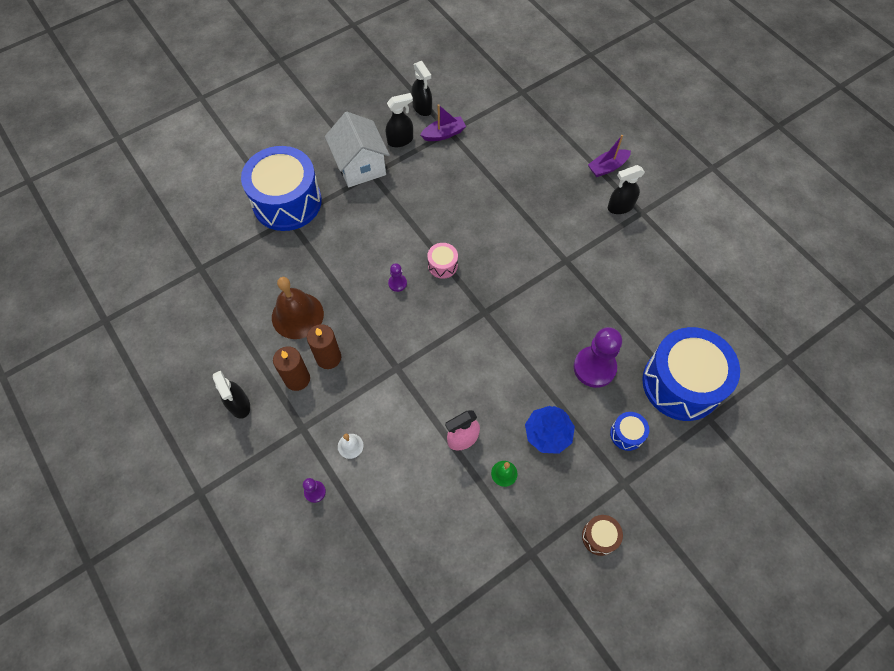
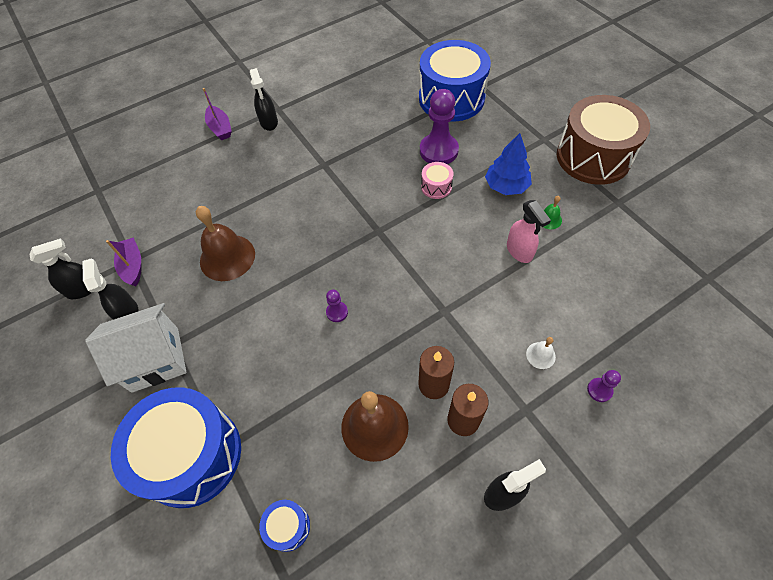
camera: 85 degrees left, 5 degrees down
pink drum [427,243,458,279] -> pink drum moved to [421,162,454,199]
brown drum [582,515,623,556] -> brown drum [557,95,650,185], size x2.41
blue drum [610,412,649,451] -> blue drum moved to [259,500,310,552]
none -> brown bell [196,206,255,281]

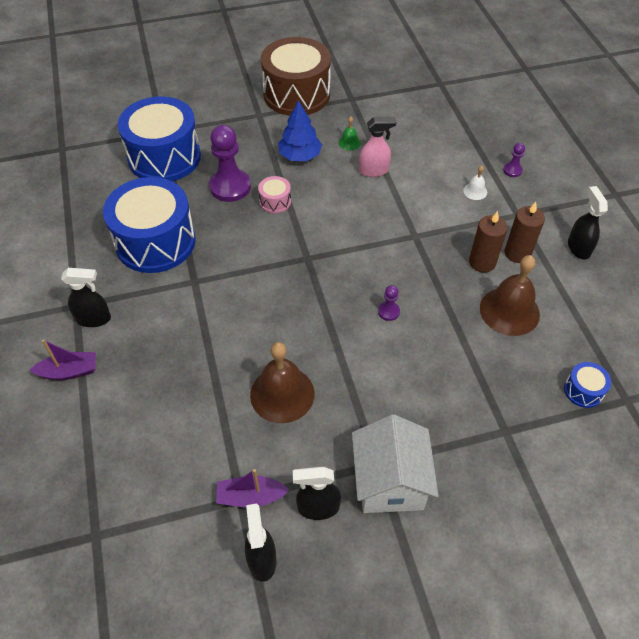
camera: 75 degrees left, 5 degrees down
blue drum [111,387,241,508] -> blue drum moved to [103,177,195,273]

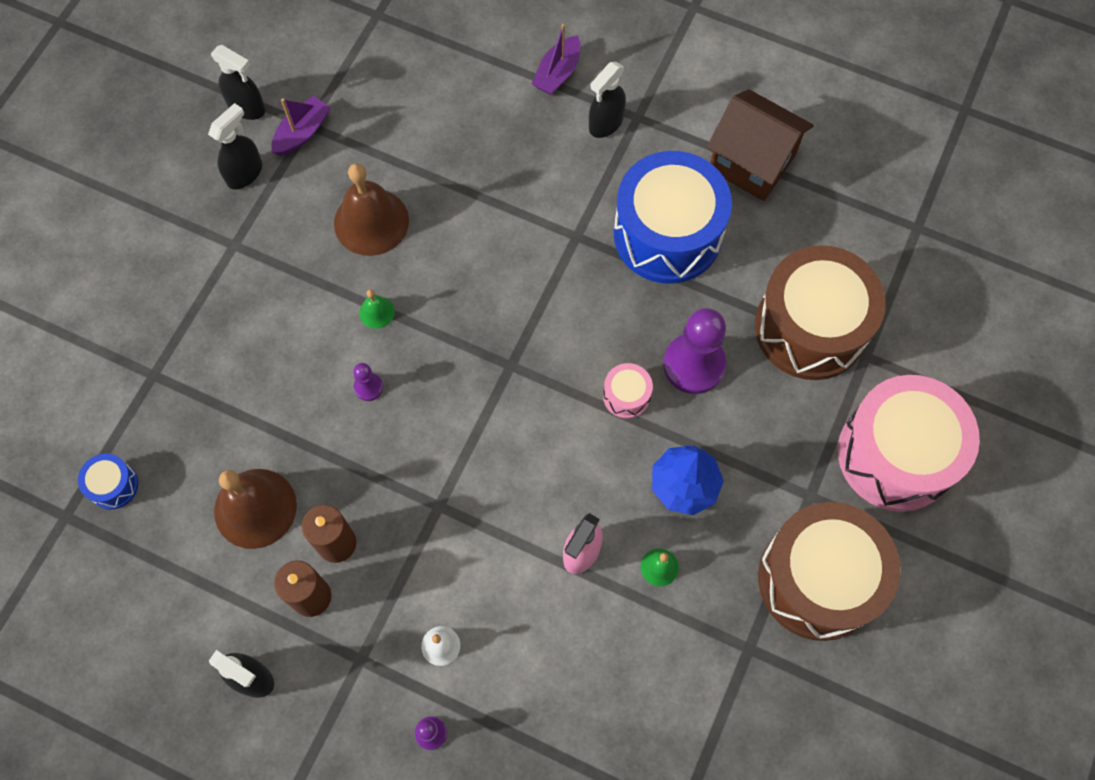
camera: 130 degrees right, 15 degrees up
blue drum [118,96,201,181] -> brown drum [755,245,886,380]
white house [352,414,439,513] -> none
none -> green bell [359,289,395,329]
none -> brown house [707,89,814,201]
none -> pink drum [838,375,980,512]

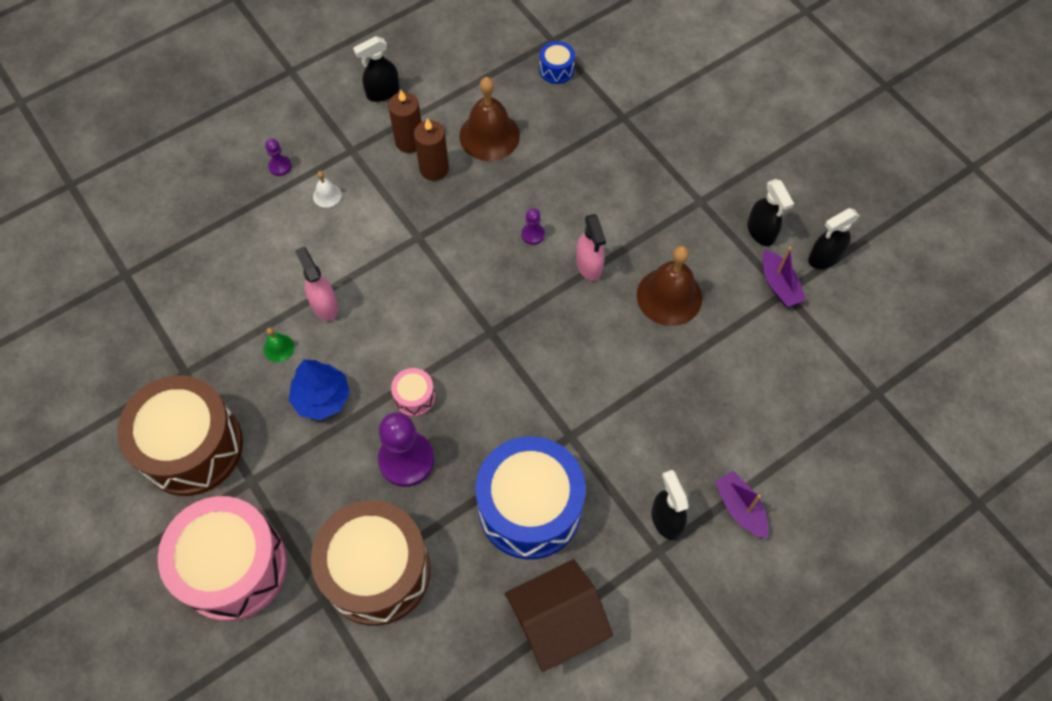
camera: 120 degrees right, 5 degrees down
green bell [359,289,395,329] -> pink spray bottle [576,214,606,281]

